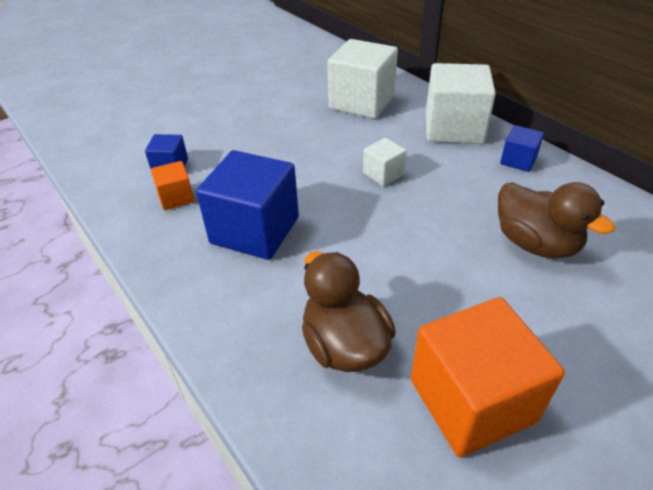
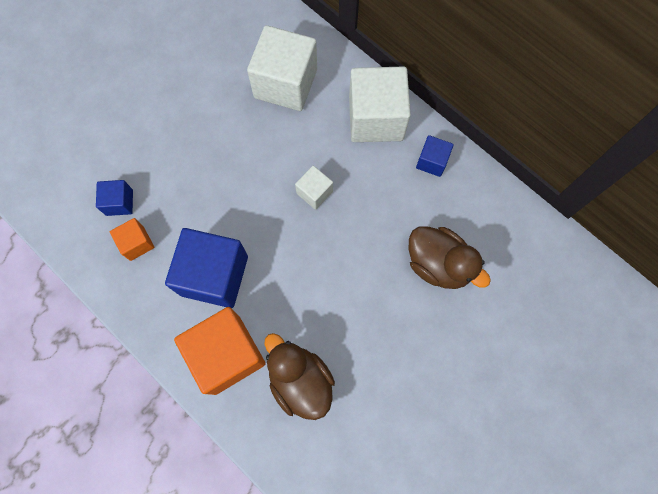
camera: 10 degrees left, 30 degrees up
orange cube [411,297,565,457] -> orange cube moved to [174,307,266,395]

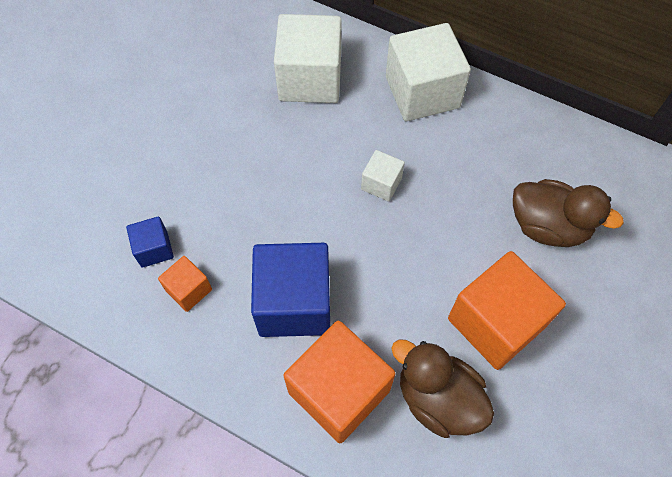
camera: 15 degrees left, 10 degrees down
blue cube [416,135,454,177] -> none
none -> orange cube [448,251,566,370]

